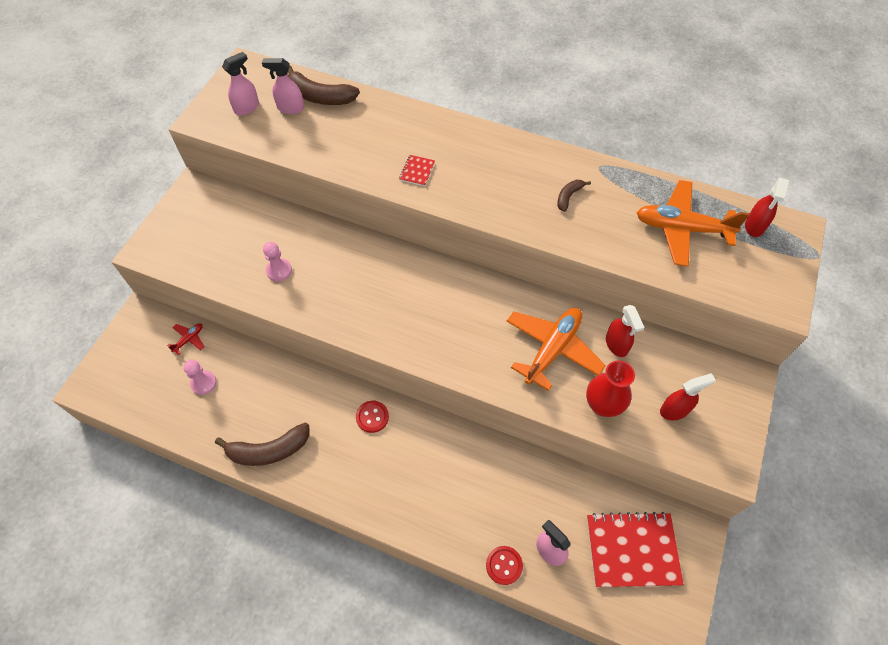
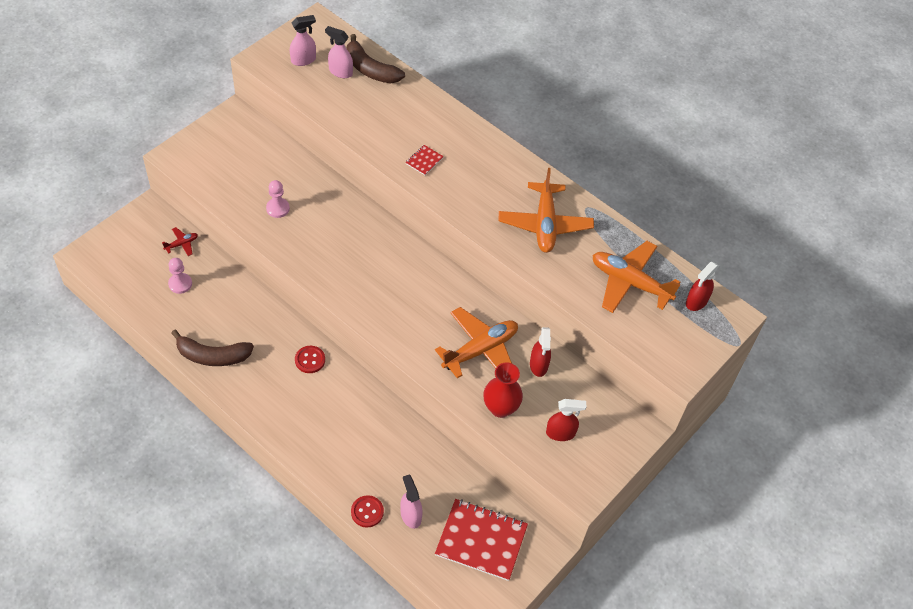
camera: 15 degrees right, 5 degrees down
brown banana [557,180,591,212] -> orange plane [498,168,594,253]

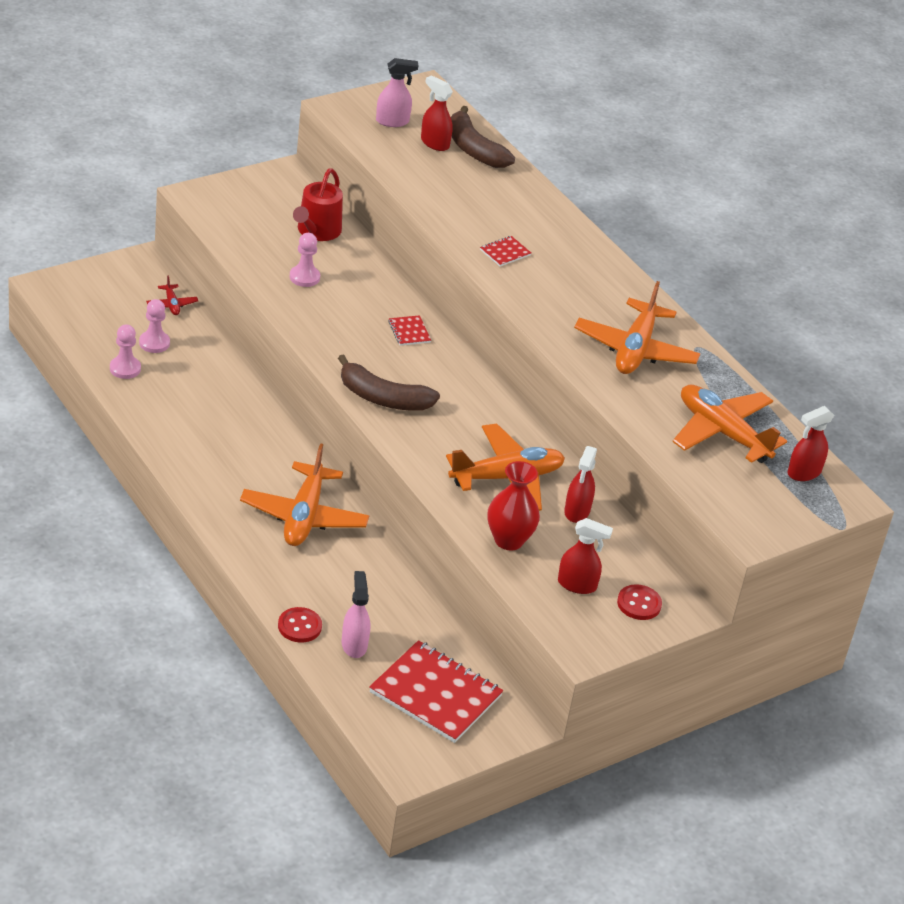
camera: 15 degrees right, 15 degrees down
red plane [162,227,198,256] -> red plane turned 90 degrees clockwise [146,275,198,315]
brown banana [171,330,254,366] -> brown banana moved to [338,355,440,411]
red button [295,346,325,373] -> red button moved to [617,584,662,620]
pink spray bottle [325,26,353,78] -> red spray bottle [421,75,453,151]
none -> pink pawn [110,324,141,379]
none -> orange plane [240,443,369,546]
none -> red watering can [293,168,343,241]
none -> red notebook [388,315,431,346]

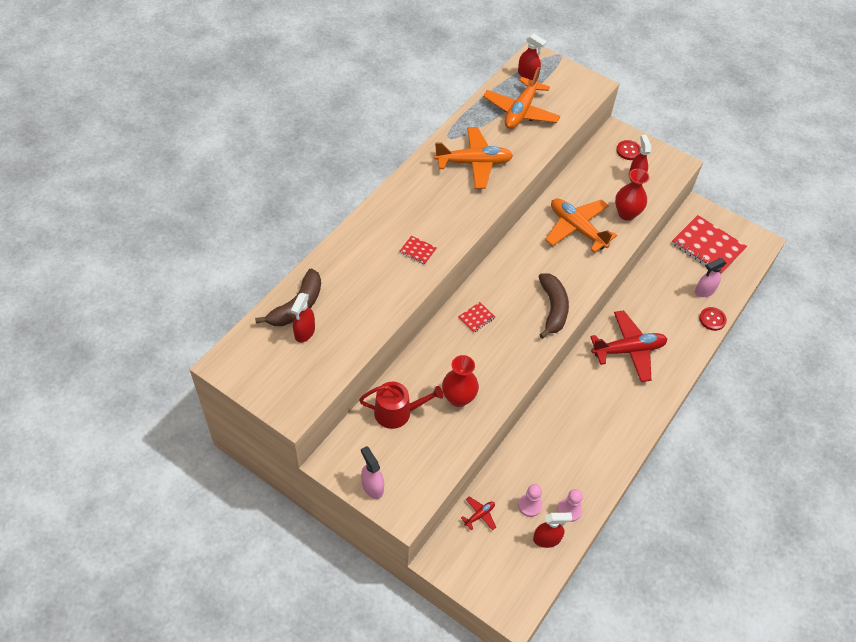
camera: 110 degrees left, 15 degrees up
orange plane [240,443,369,546] -> red plane [590,310,667,382]
pink pawn [290,233,320,287] -> red vase [442,355,479,407]
red notebook [369,640,503,743] -> red notebook turned 60 degrees counterclockwise [672,215,747,275]
pink spray bottle [376,58,418,127] -> pink spray bottle moved to [361,446,384,499]
red spray bottle [564,446,597,523] -> red spray bottle moved to [533,513,572,548]

